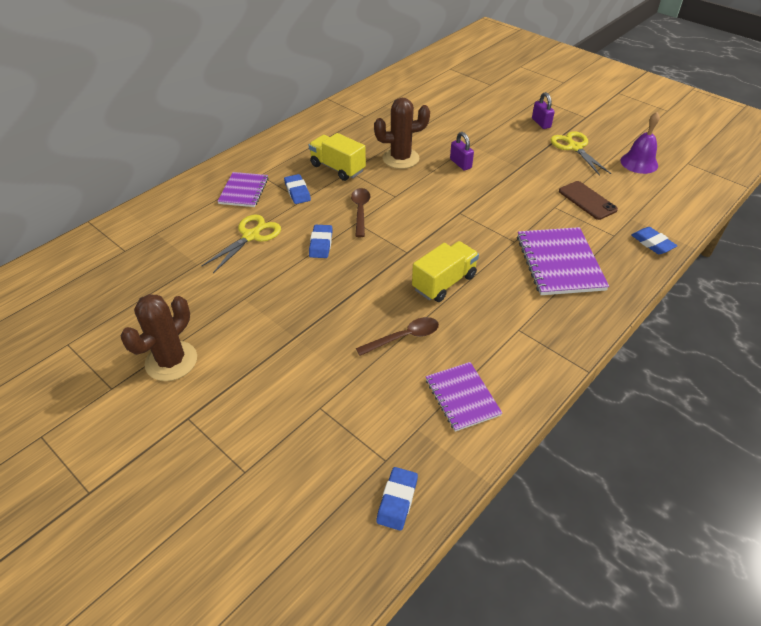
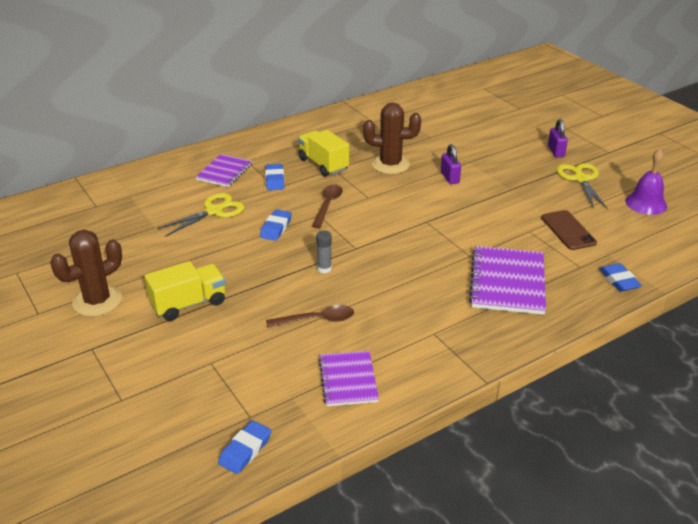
camera: 15 degrees right, 10 degrees down
yellow truck [412,241,479,302] -> yellow truck moved to [145,261,226,321]
none -> grey glue stick [316,231,332,273]

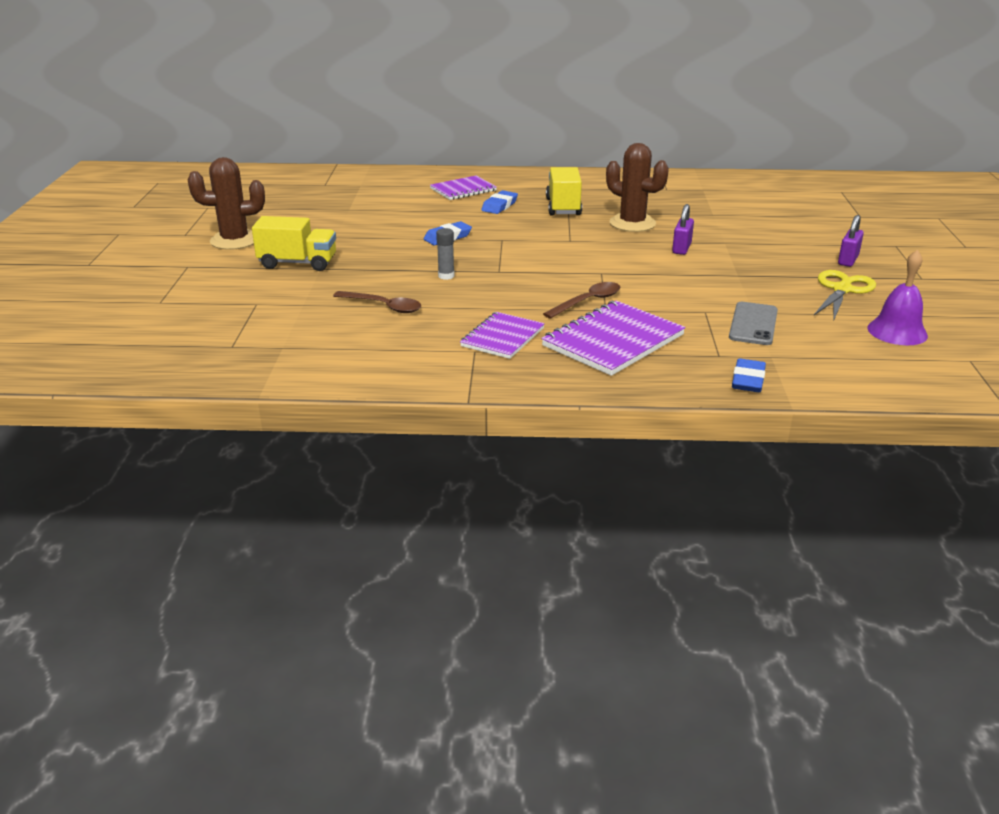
camera: 35 degrees right, 5 degrees down
yellow scissors [157,193,245,237] -> none
blue eraser [218,420,271,474] -> none
brown spoon [312,185,343,228] -> brown spoon moved to [543,282,620,319]
purple notebook [319,351,379,406] -> purple notebook moved to [460,312,545,359]
brown phone [541,210,597,250] -> grey phone [729,302,778,345]

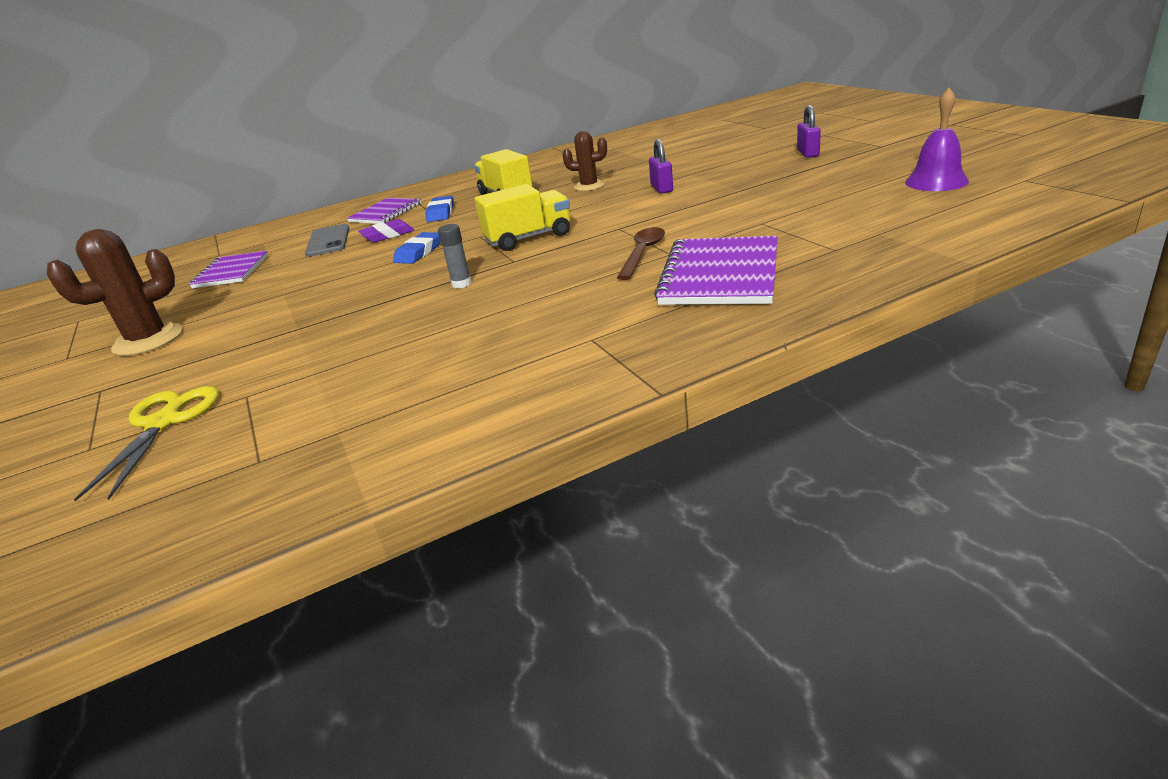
camera: 25 degrees left, 0 degrees up
yellow truck [252,216,336,271] -> yellow truck moved to [475,184,570,251]
brown spoon [333,291,421,313] -> none
purple notebook [460,312,545,359] -> purple notebook moved to [189,251,268,288]
brown cactus [606,143,669,232] -> brown cactus [562,131,607,191], size x0.63
grey phone [729,302,778,345] -> grey phone moved to [305,224,349,257]
blue eraser [732,358,766,392] -> none
yellow scissors [814,270,876,322] -> yellow scissors moved to [74,386,219,501]
none -> purple eraser [358,219,415,242]

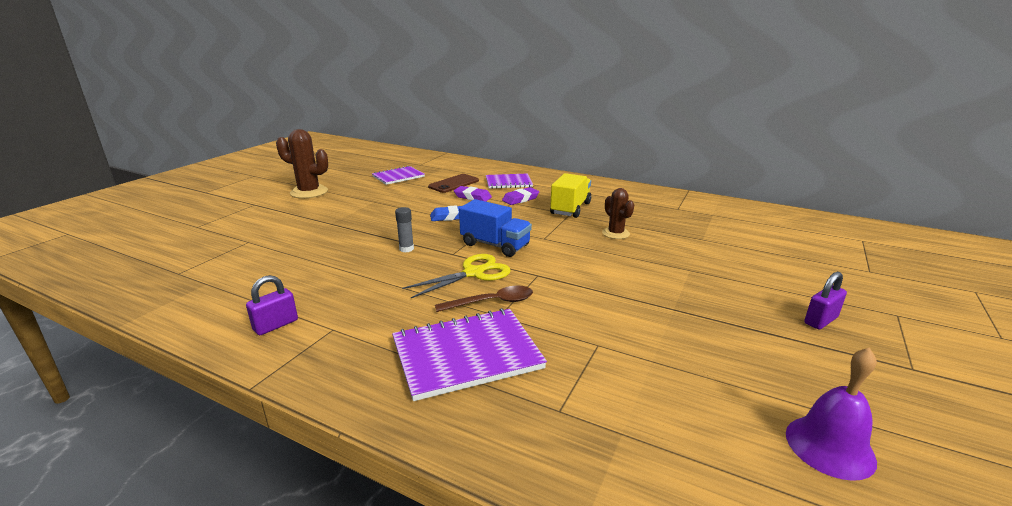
camera: 50 degrees right, 5 degrees down
yellow scissors [74,386,219,501] -> yellow scissors moved to [402,254,511,298]
grey phone [305,224,349,257] -> brown phone [428,174,479,193]
blue eraser [425,196,454,222] -> purple eraser [502,187,539,205]
yellow truck [475,184,570,251] -> blue truck [459,199,532,257]
purple padlock [649,139,673,193] -> purple padlock moved to [246,275,298,335]

